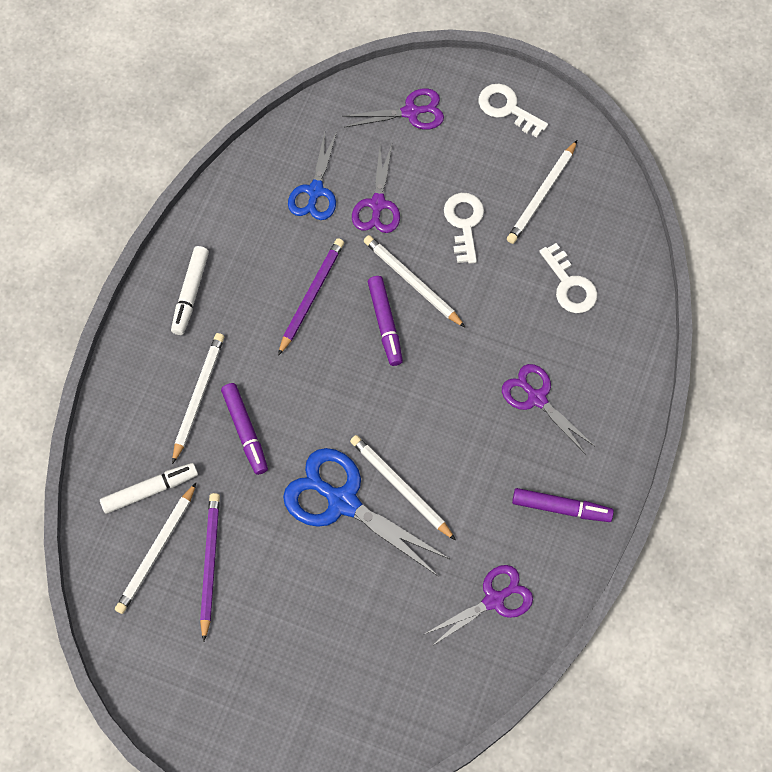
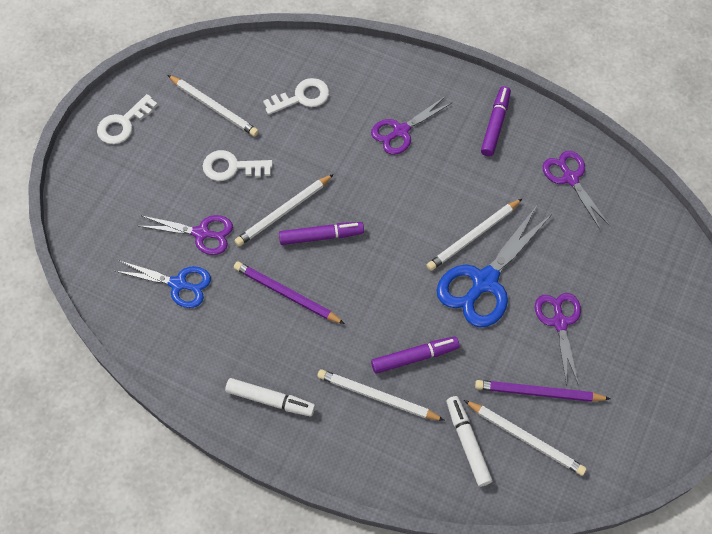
camera: 85 degrees left, 5 degrees down
purple scissors [344,88,444,130] -> purple scissors moved to [535,293,581,386]

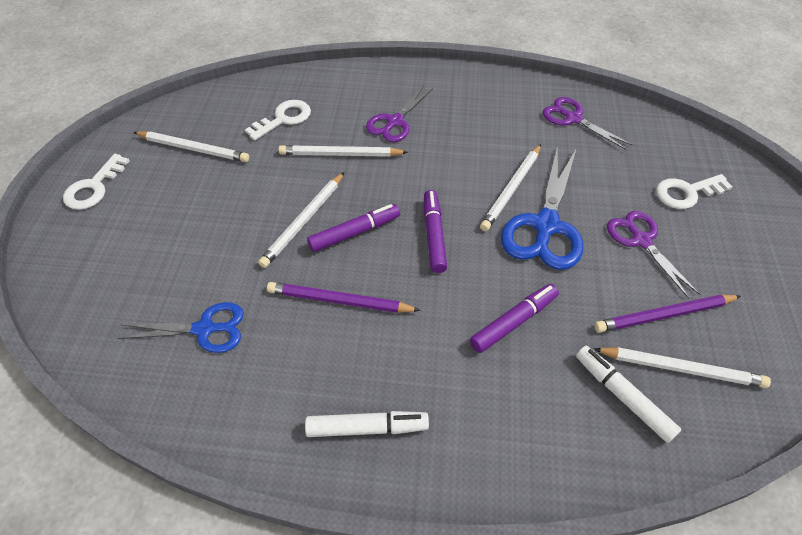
camera: 20 degrees left, 10 degrees down
purple scissors [139,215,233,255] -> none
white key [203,150,273,181] -> white key moved to [656,174,733,209]
white pencil [317,369,445,421] -> white pencil moved to [279,145,408,157]
purple marker [481,86,511,157] -> purple marker moved to [424,190,447,273]

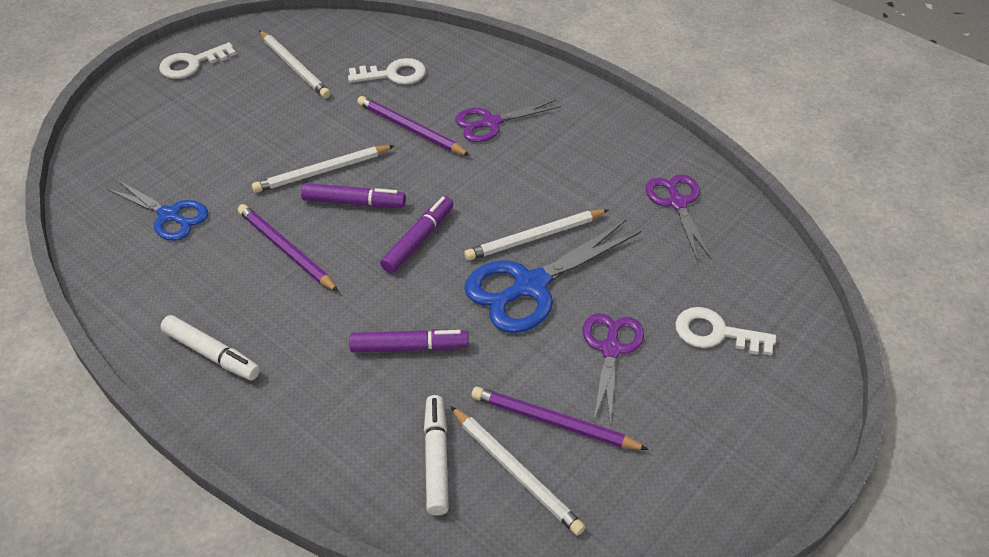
camera: 35 degrees right, 5 degrees down
white pencil [279,145,408,157] -> purple pencil [357,96,470,156]

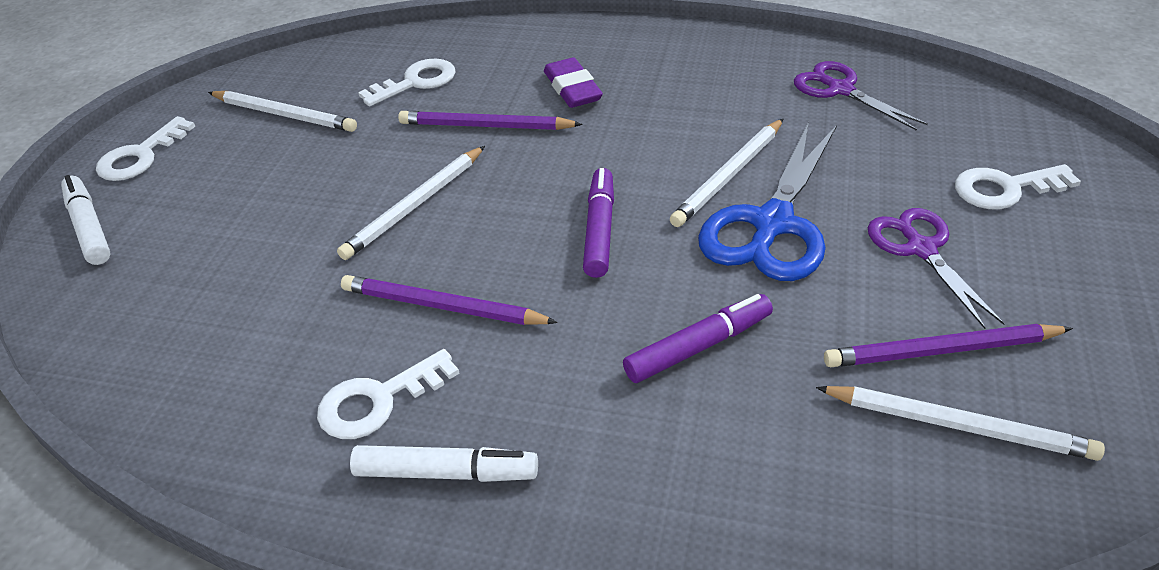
camera: 25 degrees left, 5 degrees down
blue scissors [106,179,208,241] -> none
purple marker [301,183,406,207] -> none
white marker [424,395,449,515] -> white marker moved to [61,175,111,265]
purple scissors [455,100,561,142] -> purple eraser [544,57,603,108]
none -> white key [317,349,460,439]

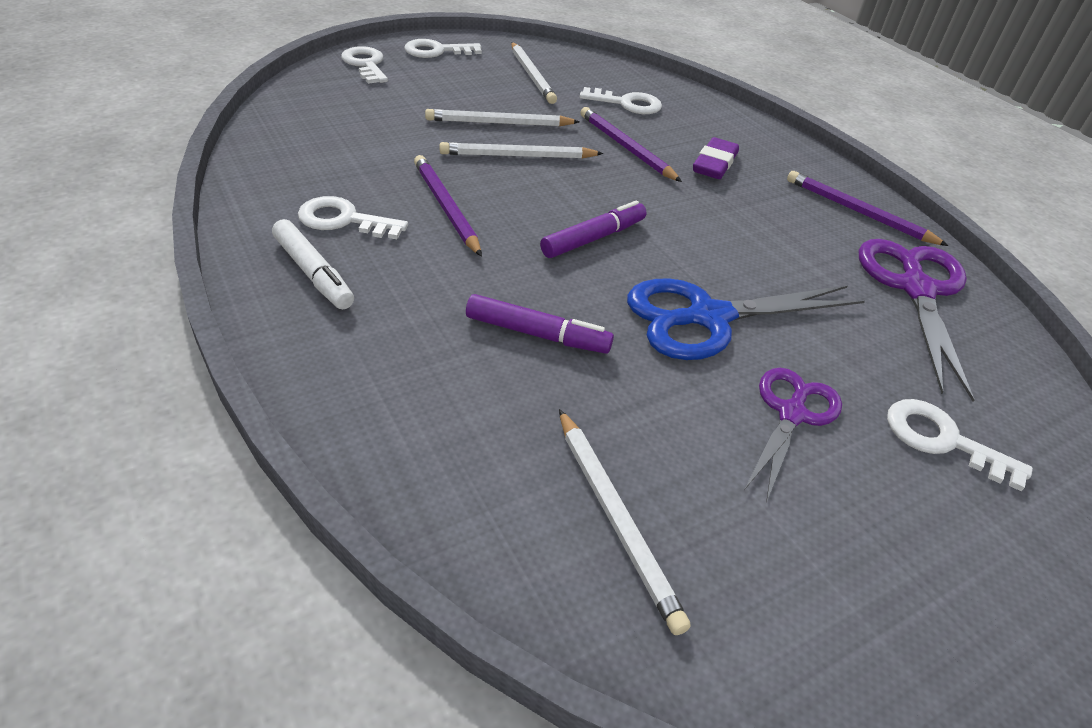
camera: 40 degrees right, 0 degrees up
white marker [61,175,111,265] -> white key [341,46,388,84]
white pencil [670,119,783,227] -> white pencil moved to [425,109,580,126]
purple scissors [794,61,928,131] -> purple scissors [859,239,975,402], size x1.57
purple pencil [824,324,1073,367] -> purple pencil moved to [787,171,949,246]

